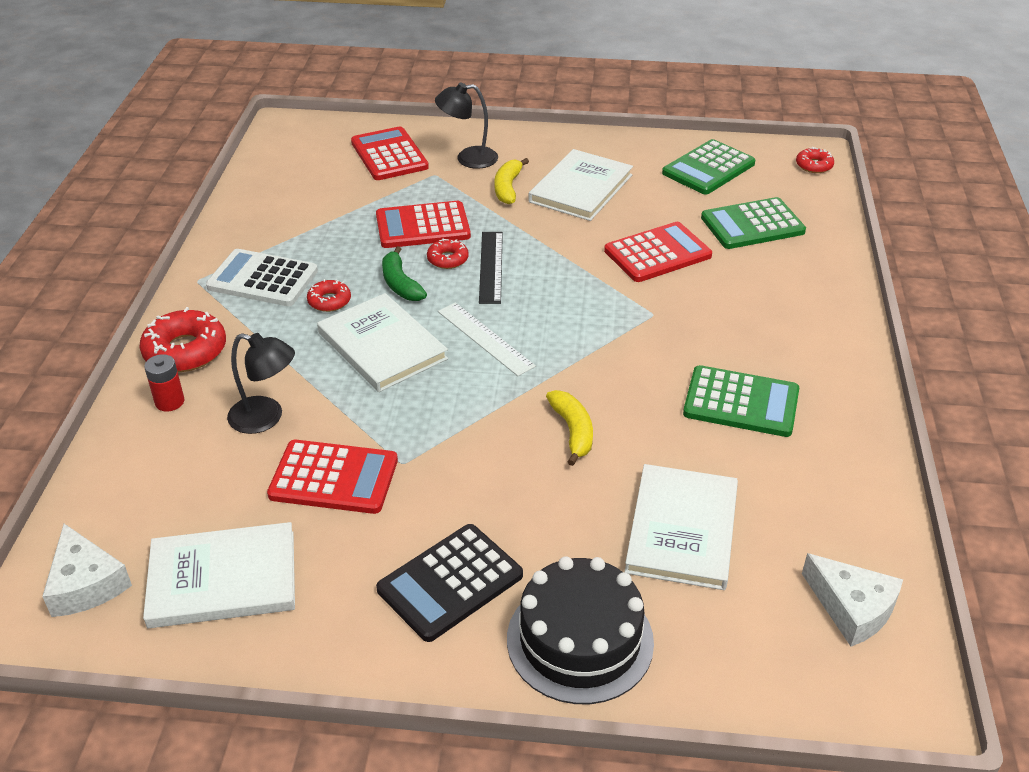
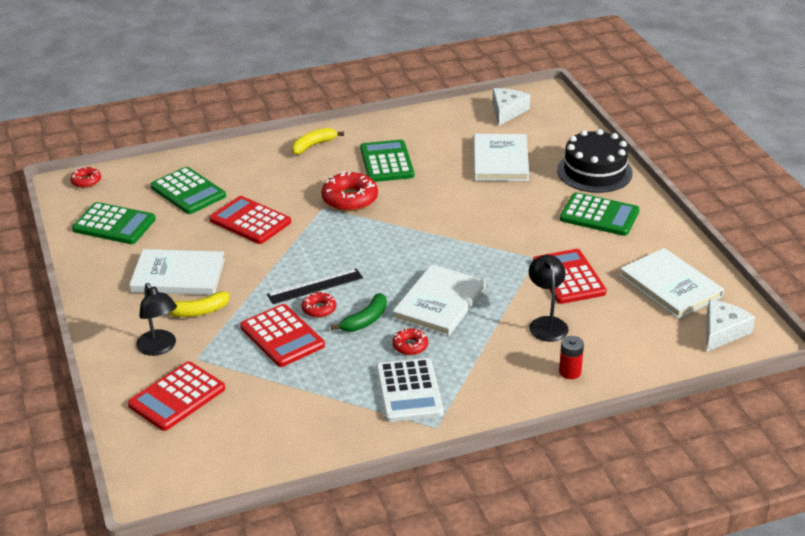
camera: 115 degrees left, 5 degrees down
red donut [140,307,226,372] -> red donut moved to [321,171,378,211]
black calculator [376,524,523,642] -> green calculator [560,192,640,236]
white ruler [438,302,536,376] -> none
yellow banana [546,390,593,466] -> yellow banana moved to [292,128,344,155]
white book [625,464,738,590] -> white book turned 75 degrees counterclockwise [473,134,529,181]

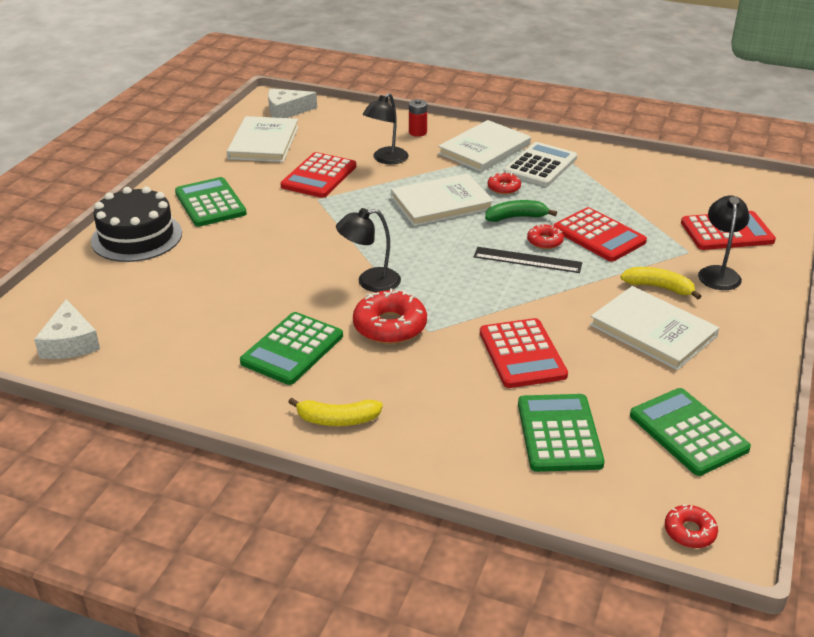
camera: 140 degrees left, 0 degrees up
red calculator [240,304,325,367] -> red calculator turned 135 degrees clockwise [553,207,647,262]
white book [473,134,529,181] -> white book moved to [438,120,531,172]
white cheese [492,88,531,126] -> white cheese turned 75 degrees counterclockwise [34,299,100,359]
none -> black lamp [336,208,401,292]

